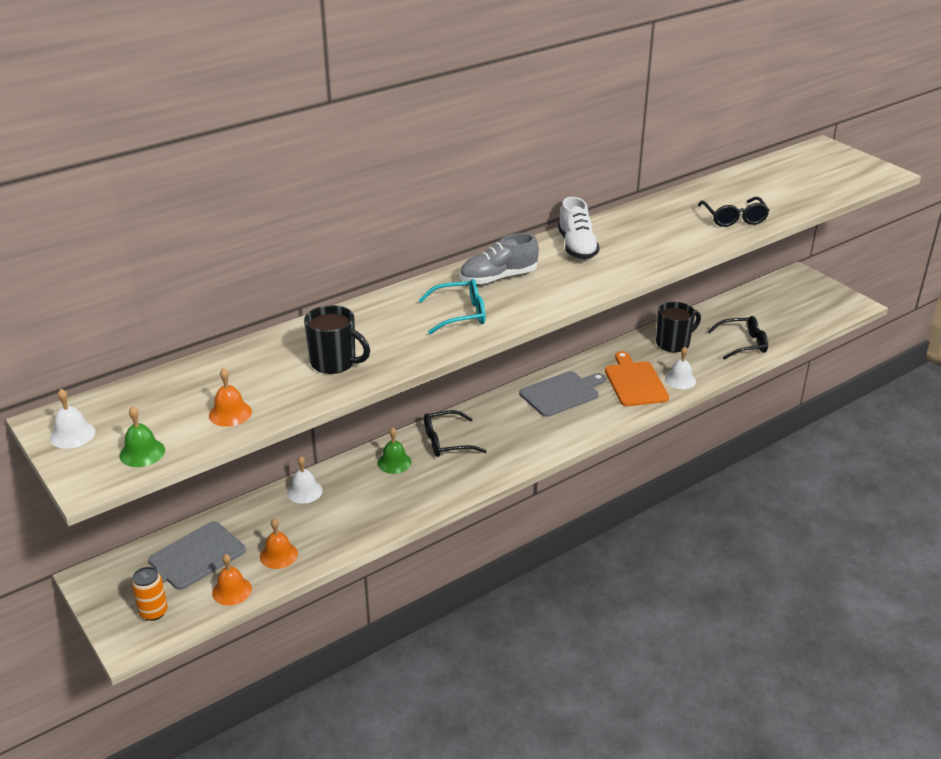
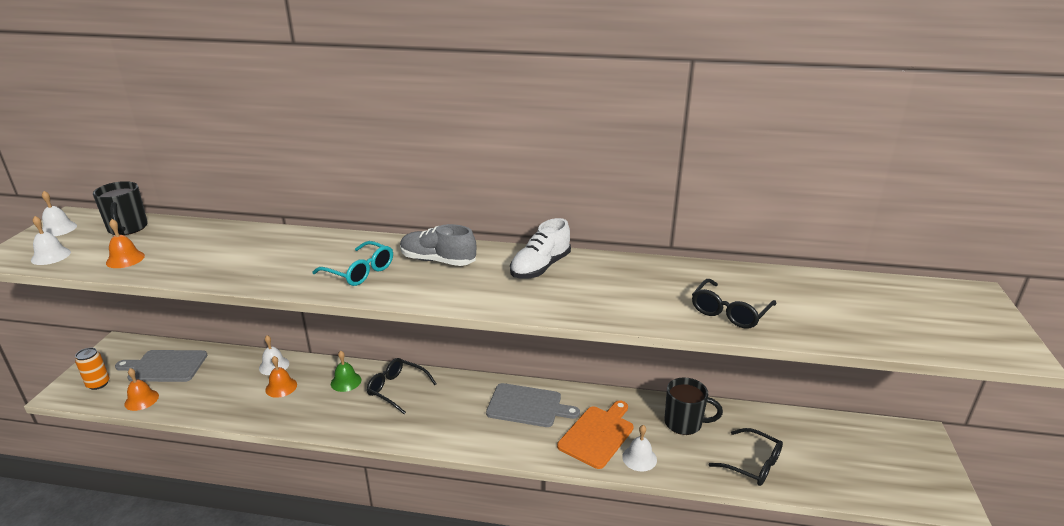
camera: 45 degrees right, 5 degrees down
green bell [119,406,165,467] -> white bell [31,216,71,265]
orange bell [260,519,298,569] -> orange bell moved to [265,356,297,398]
black mug [304,305,370,374] -> black mug moved to [93,181,148,235]

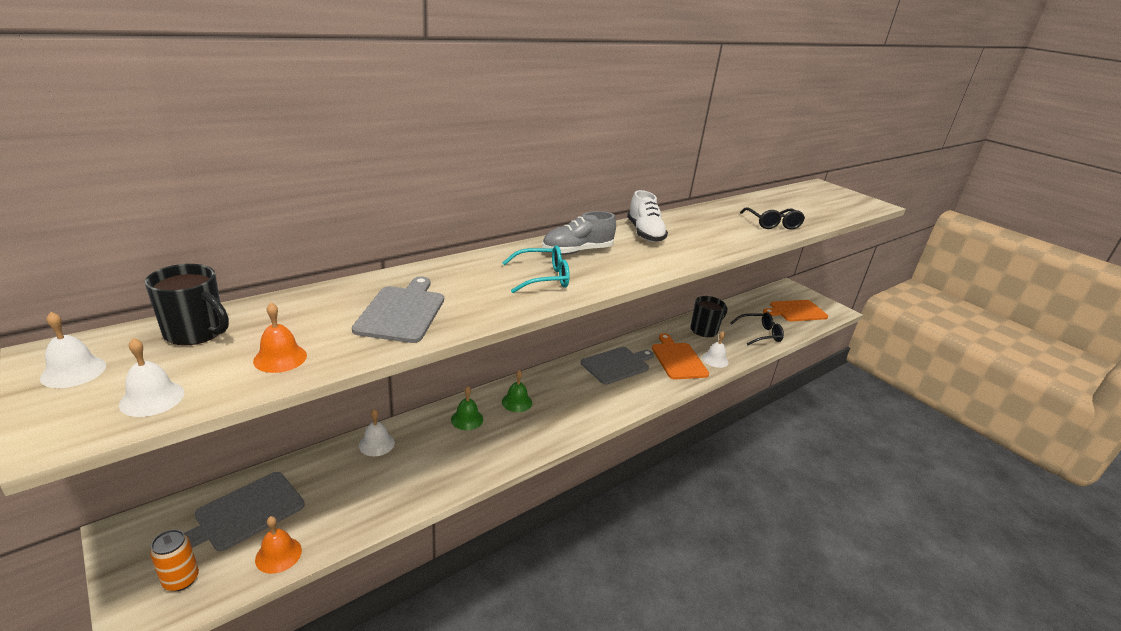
camera: 50 degrees left, 0 degrees up
orange bell [265,356,297,398] -> none
black glasses [367,358,437,414] -> green bell [502,370,532,412]
none -> grey cutting board [352,277,444,343]
none -> orange cutting board [763,300,828,322]

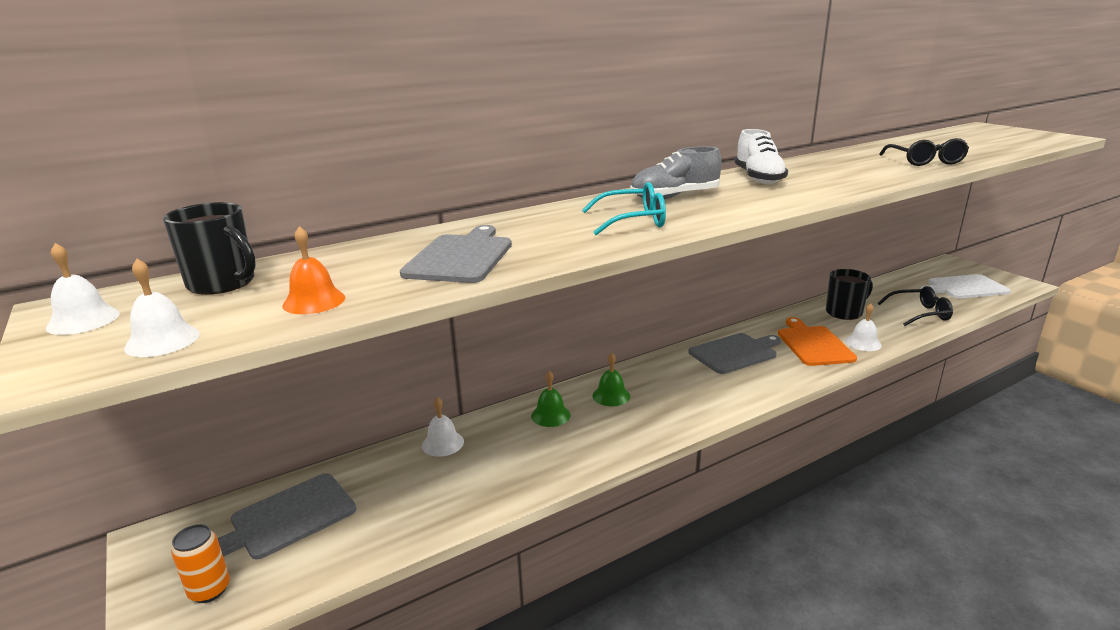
camera: 10 degrees right, 5 degrees down
orange bell [255,516,302,574] -> none
orange cutting board [763,300,828,322] -> white cutting board [920,274,1011,299]

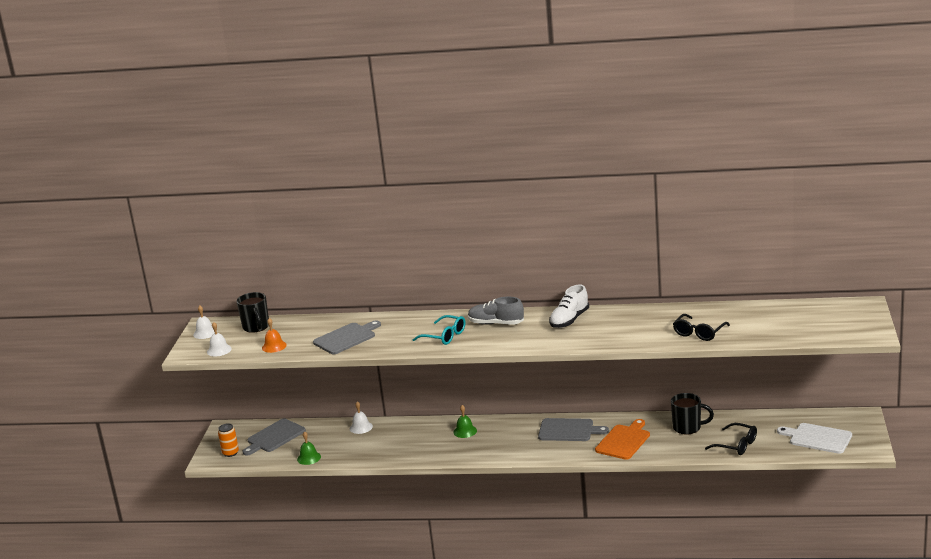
camera: 40 degrees right, 0 degrees up
grey cutting board [217,473,356,559] -> grey cutting board turned 45 degrees counterclockwise [243,419,306,455]
green bell [531,371,571,427] -> green bell moved to [297,431,321,465]
white bell [845,303,882,351] -> none

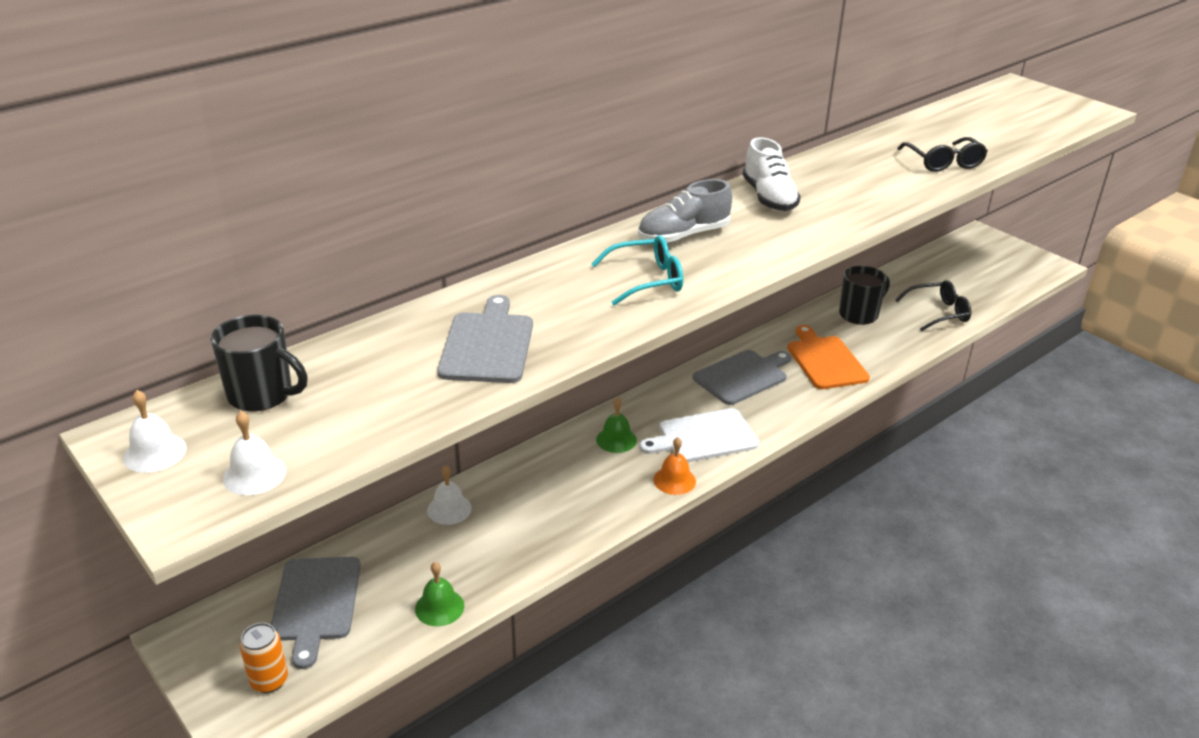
camera: 50 degrees left, 10 degrees up
orange bell [262,318,287,353] -> orange bell moved to [653,437,696,495]
white cutting board [777,423,852,454] -> white cutting board moved to [639,408,759,462]

